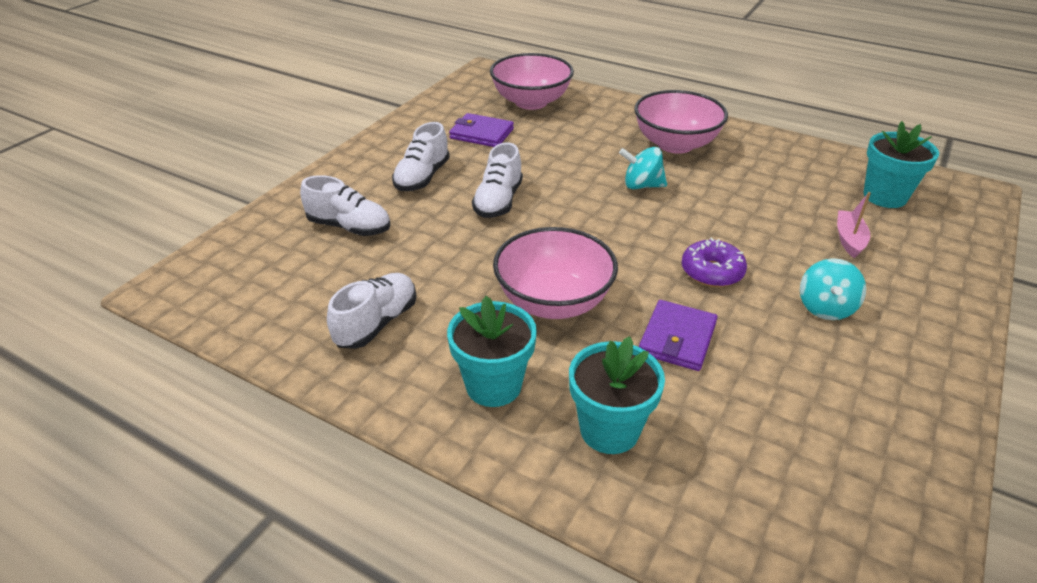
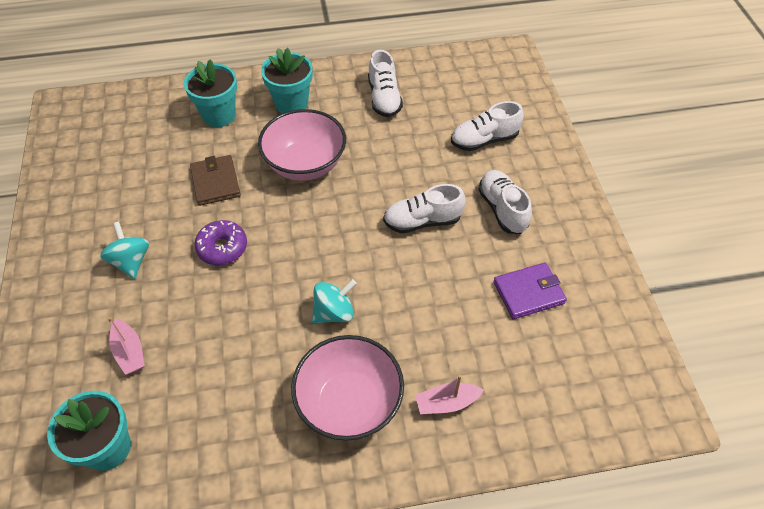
camera: 140 degrees right, 15 degrees up
white shoe [472,143,523,218] -> white shoe turned 75 degrees counterclockwise [383,184,465,233]
pink bowl [490,53,574,110] -> none
purple wallet [639,300,718,371] -> brown wallet [190,155,241,206]
none -> pink boat [415,375,484,414]

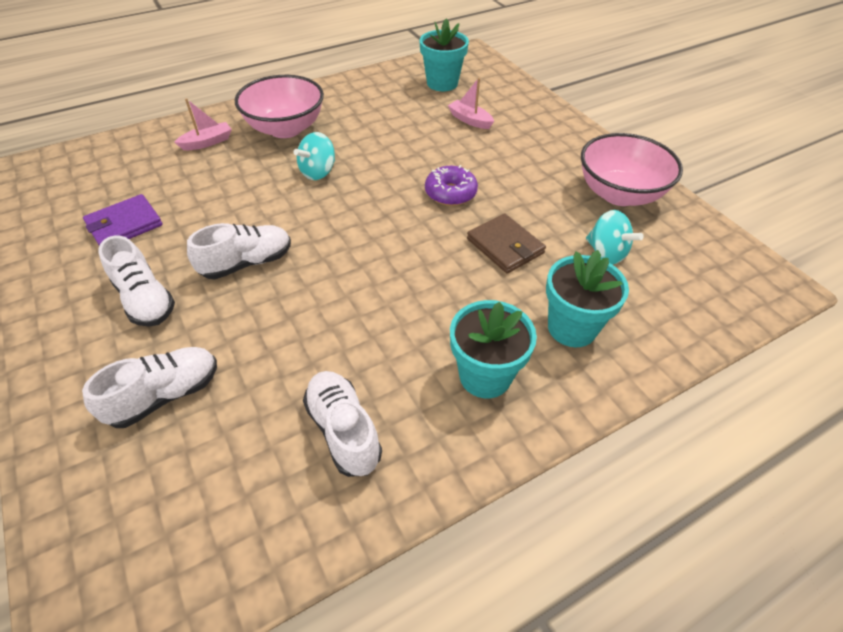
camera: 160 degrees right, 5 degrees down
turquoise spinning top [100,222,149,279] -> turquoise spinning top moved to [586,210,644,265]
pink bowl [258,109,346,181] -> pink bowl moved to [581,133,683,206]

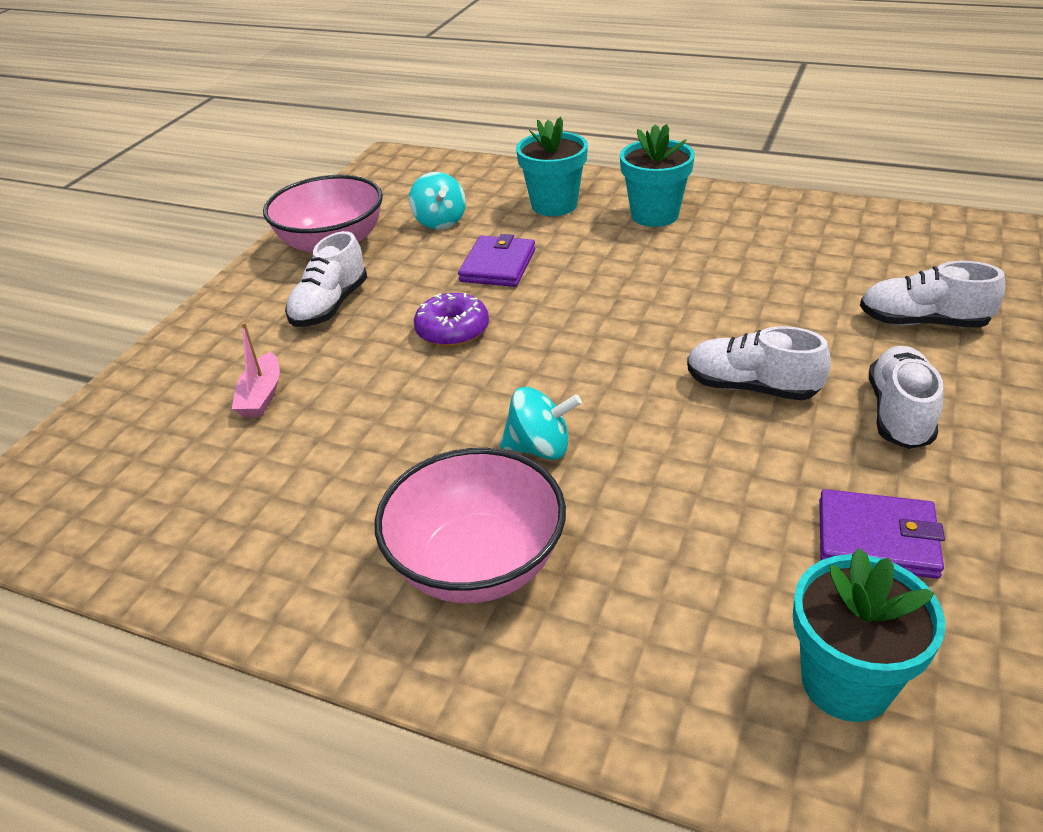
camera: 125 degrees left, 10 degrees down
pink boat [174,98,232,150] -> none
white shoe [303,371,382,477] -> white shoe moved to [285,231,367,327]
turquoise flower pot [419,18,469,91] -> turquoise flower pot moved to [793,548,945,722]
brown wallet [467,213,546,274] -> purple wallet [458,234,535,287]
turquoise spinning top [586,210,644,265] -> turquoise spinning top turned 150 degrees clockwise [409,172,466,230]

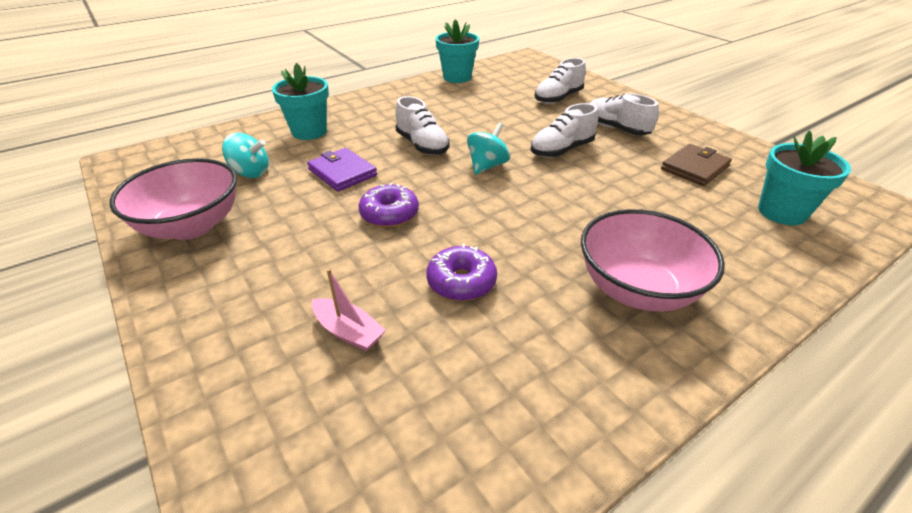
camera: 60 degrees left, 0 degrees up
white shoe [285,231,367,327] -> white shoe moved to [395,96,450,155]
turquoise spinning top [500,387,582,460] -> turquoise spinning top moved to [467,122,510,175]
turquoise flower pot [620,124,695,227] -> turquoise flower pot moved to [435,19,479,83]
purple wallet [819,489,945,579] -> brown wallet [661,144,732,186]
none -> purple donut [426,244,497,301]

